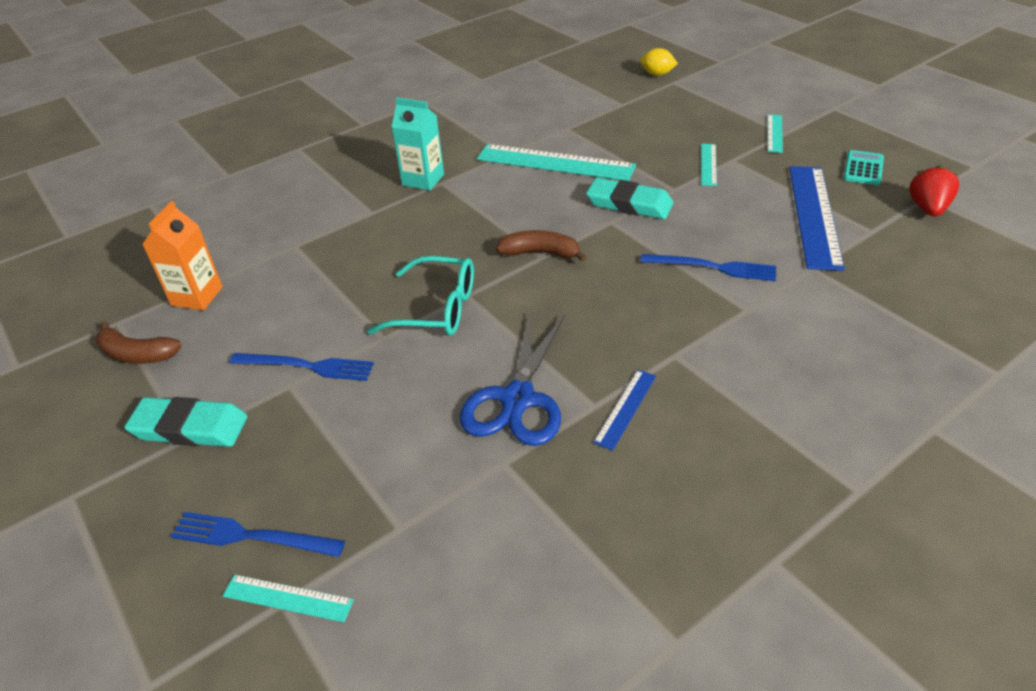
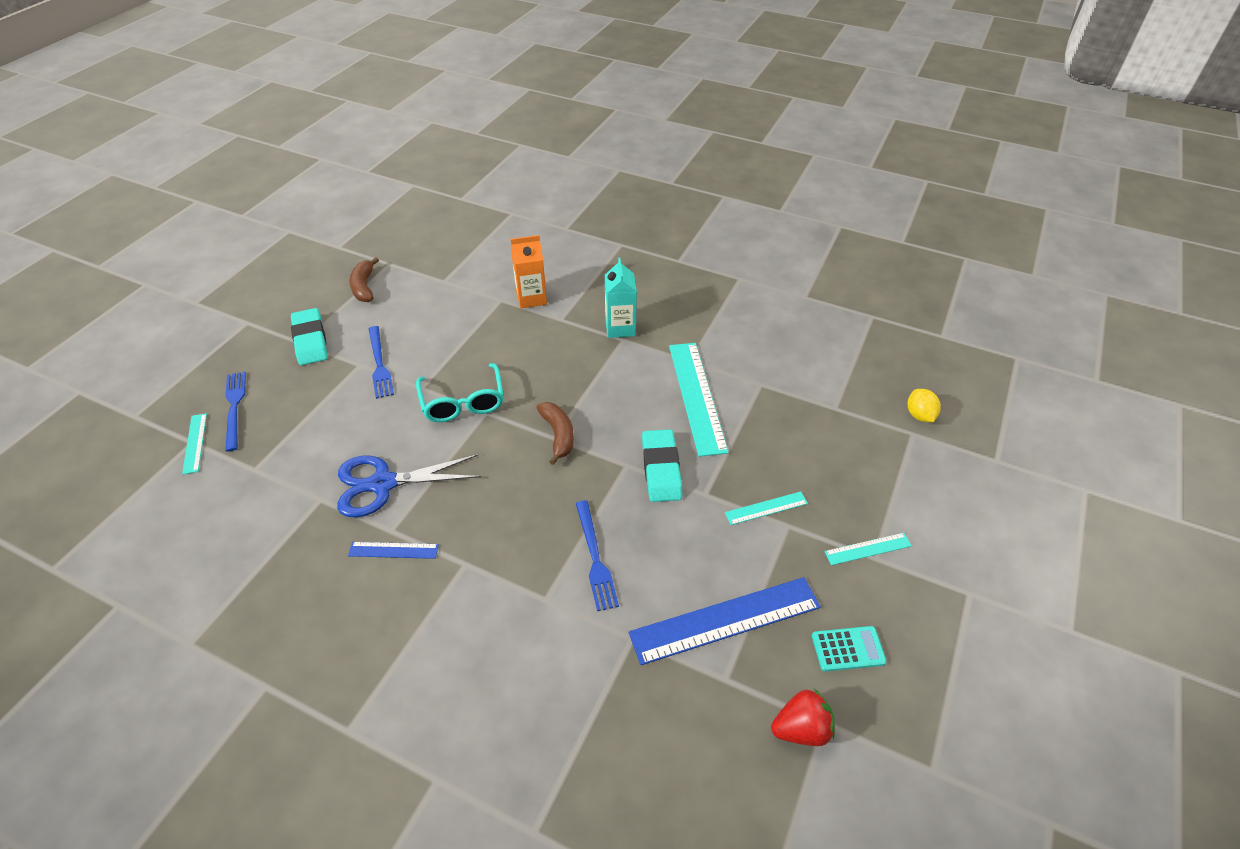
camera: 60 degrees right, 5 degrees up
orange carton [142,201,223,310] -> orange carton moved to [511,235,547,308]

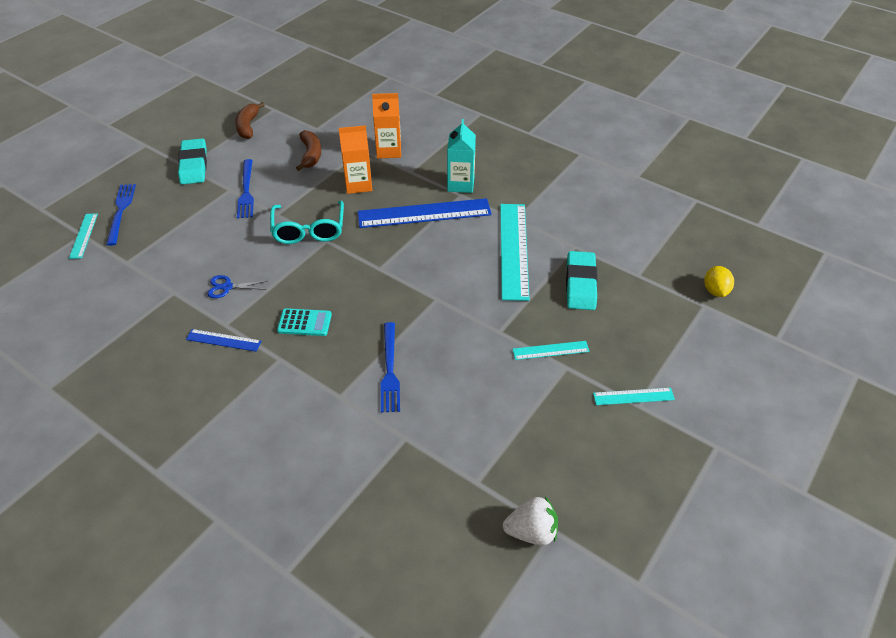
camera: 10 degrees right, 0 degrees up
blue scissors [337,454,481,518] -> blue scissors [207,275,267,298], size x0.48
brown banana [536,402,574,465] -> brown banana moved to [296,130,321,171]
blue ruler [629,577,821,665] -> blue ruler moved to [358,198,492,228]
turquoise eraser [642,429,682,502] -> turquoise eraser moved to [566,251,598,310]
red strawberry [771,689,835,746] -> white strawberry [503,497,558,545]
turquoise calculator [812,626,887,672] -> turquoise calculator moved to [277,308,332,336]
none -> orange carton [339,125,372,194]

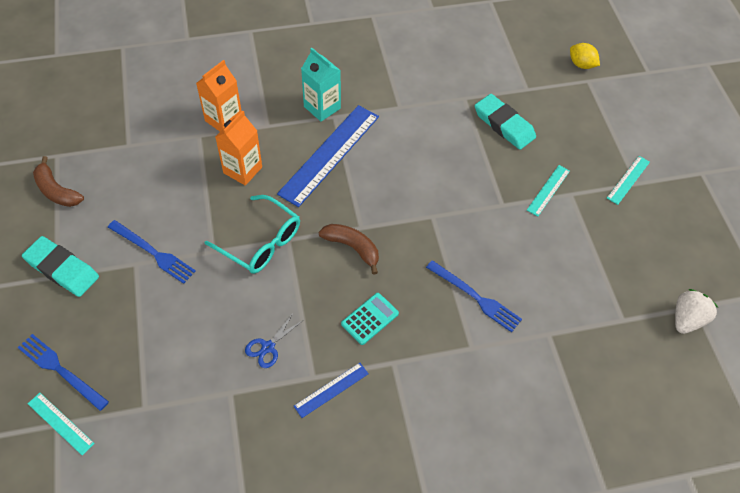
camera: 50 degrees left, 10 degrees up
brown banana [296,130,321,171] -> brown banana moved to [319,224,379,275]
turquoise ruler [500,204,530,301] -> none

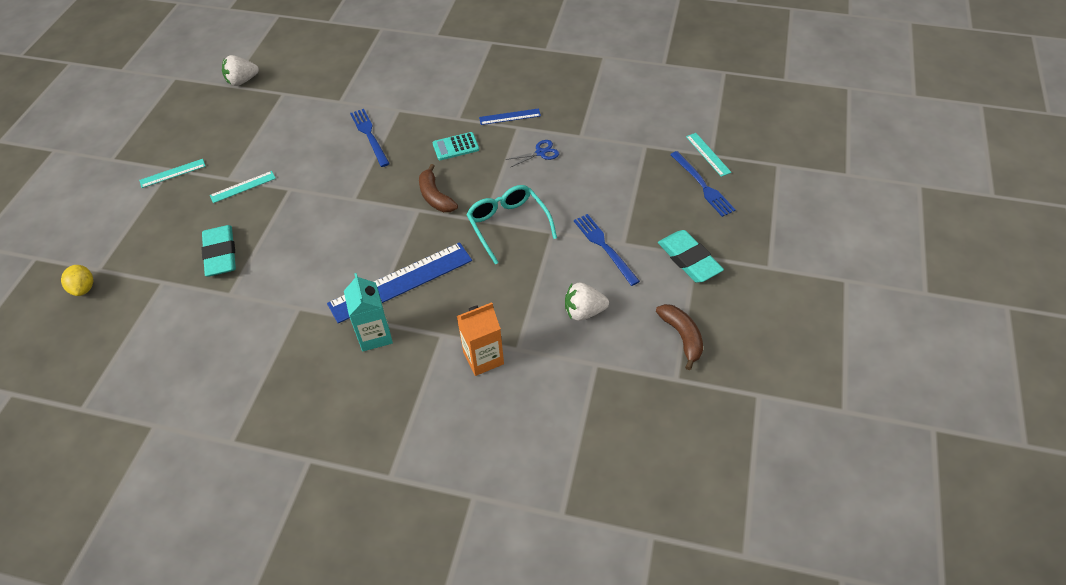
camera: 150 degrees left, 5 degrees down
orange carton [215,111,262,186] -> none
none -> white strawberry [565,282,609,321]

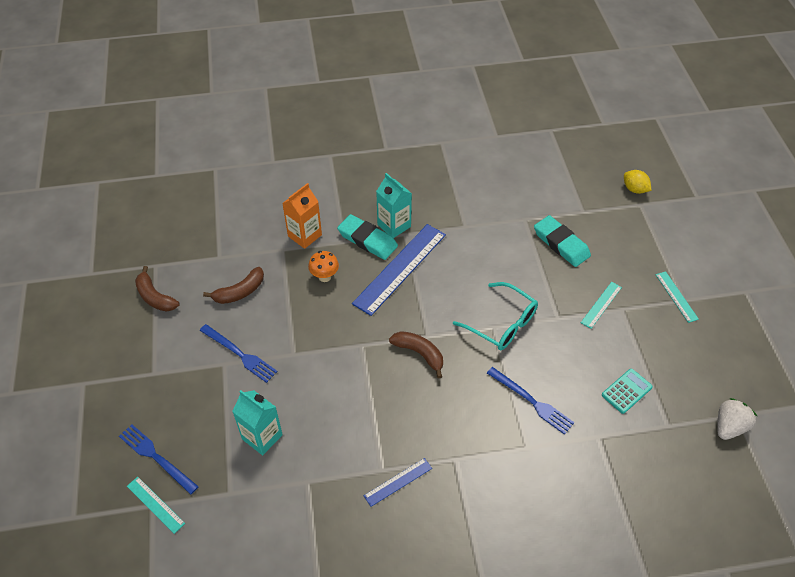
camera: 155 degrees right, 0 degrees up
turquoise ruler [139,159,206,188] -> turquoise ruler turned 60 degrees counterclockwise [656,271,699,323]
turquoise calculator [432,132,479,160] -> turquoise calculator moved to [602,369,653,414]
turquoise glasses [466,185,557,265] -> turquoise glasses moved to [453,282,538,350]
blue scissors [505,140,559,167] -> none
white strawberry [565,282,609,321] -> brown banana [203,267,264,304]
turquoise eraser [658,230,724,283] -> turquoise eraser moved to [337,214,398,260]
none -> turquoise carton [232,390,283,455]
none -> orange mushroom [308,251,339,282]

